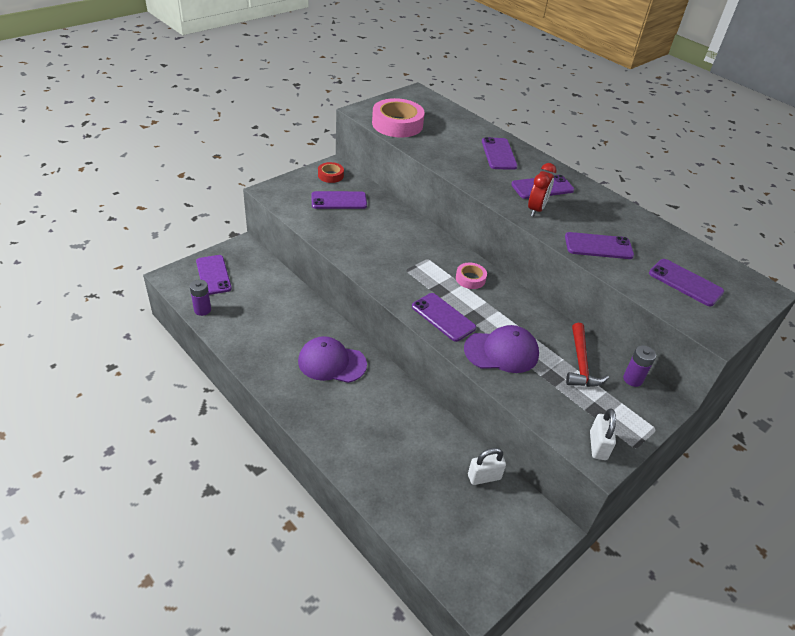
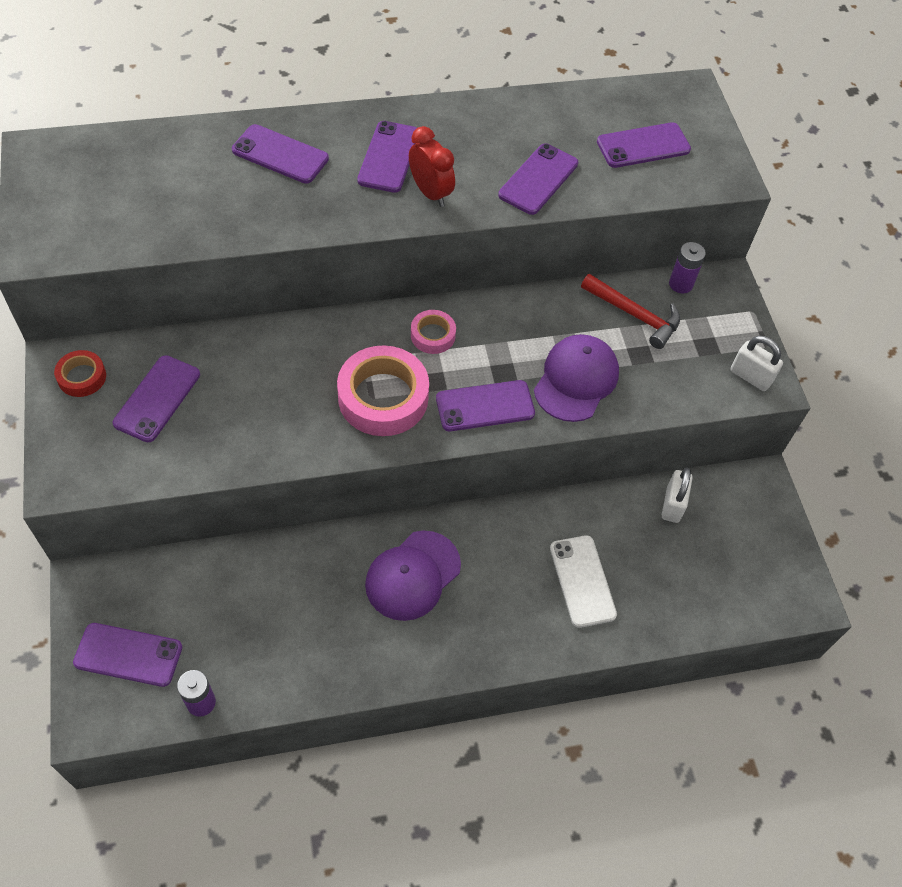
camera: 60 degrees left, 15 degrees up
pink tape [372,98,425,138] -> pink tape moved to [337,345,429,436]
none -> white phone [550,535,617,628]

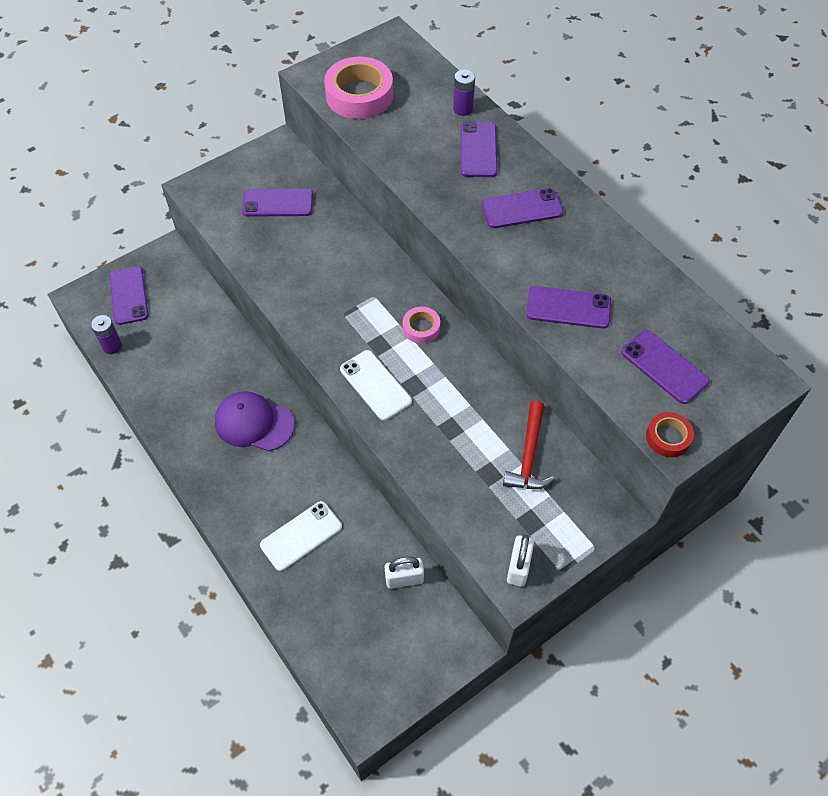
camera: 70 degrees right, 0 degrees up
red tape [54,350,106,397] -> red tape moved to [646,412,694,457]
pink tape [337,345,429,436] -> pink tape moved to [324,57,393,119]
red clock [409,126,455,207] -> none
purple phone [436,380,535,431] -> white phone [340,350,412,421]
purple cap [534,334,619,422] -> none
purple battery [669,242,706,293] -> purple battery moved to [453,69,475,116]

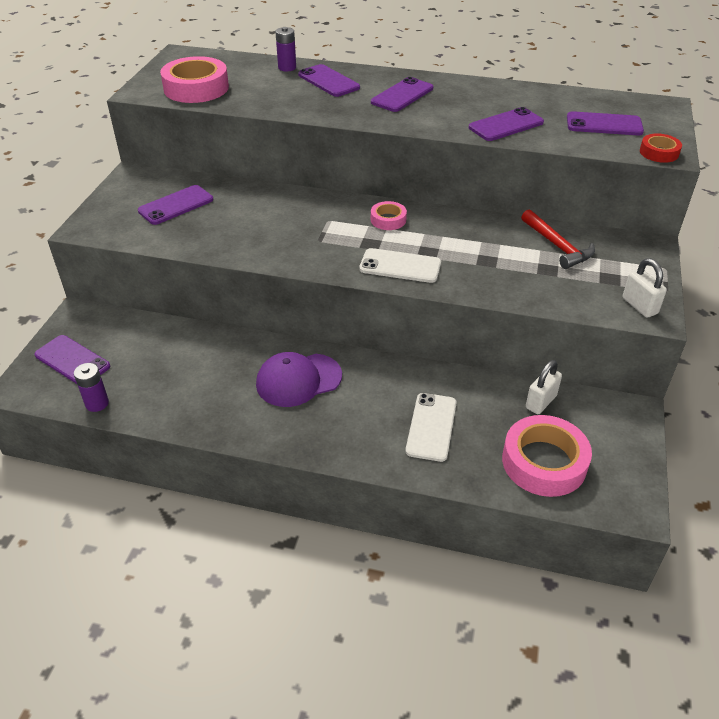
camera: 40 degrees left, 15 degrees down
none -> pink tape [502,415,592,497]

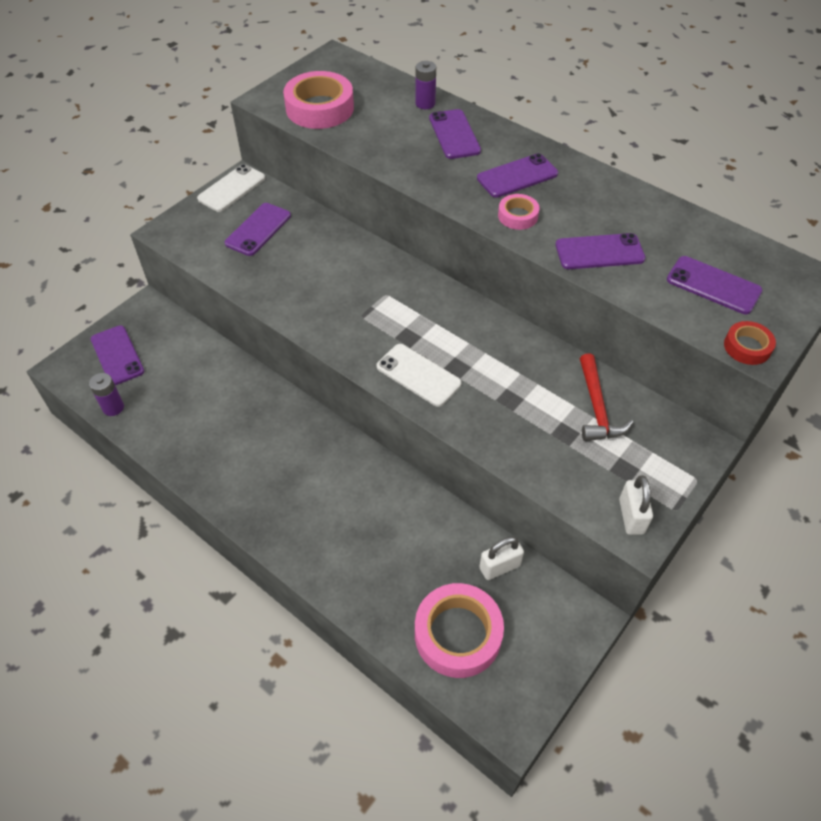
camera: 25 degrees right, 10 degrees up
purple phone [138,185,213,225] -> purple phone turned 45 degrees counterclockwise [224,203,291,256]
purple cap [256,352,342,407] -> none
pink tape [371,201,407,230] -> pink tape moved to [498,194,540,230]
white phone [406,393,457,462] -> white phone moved to [197,164,265,212]

